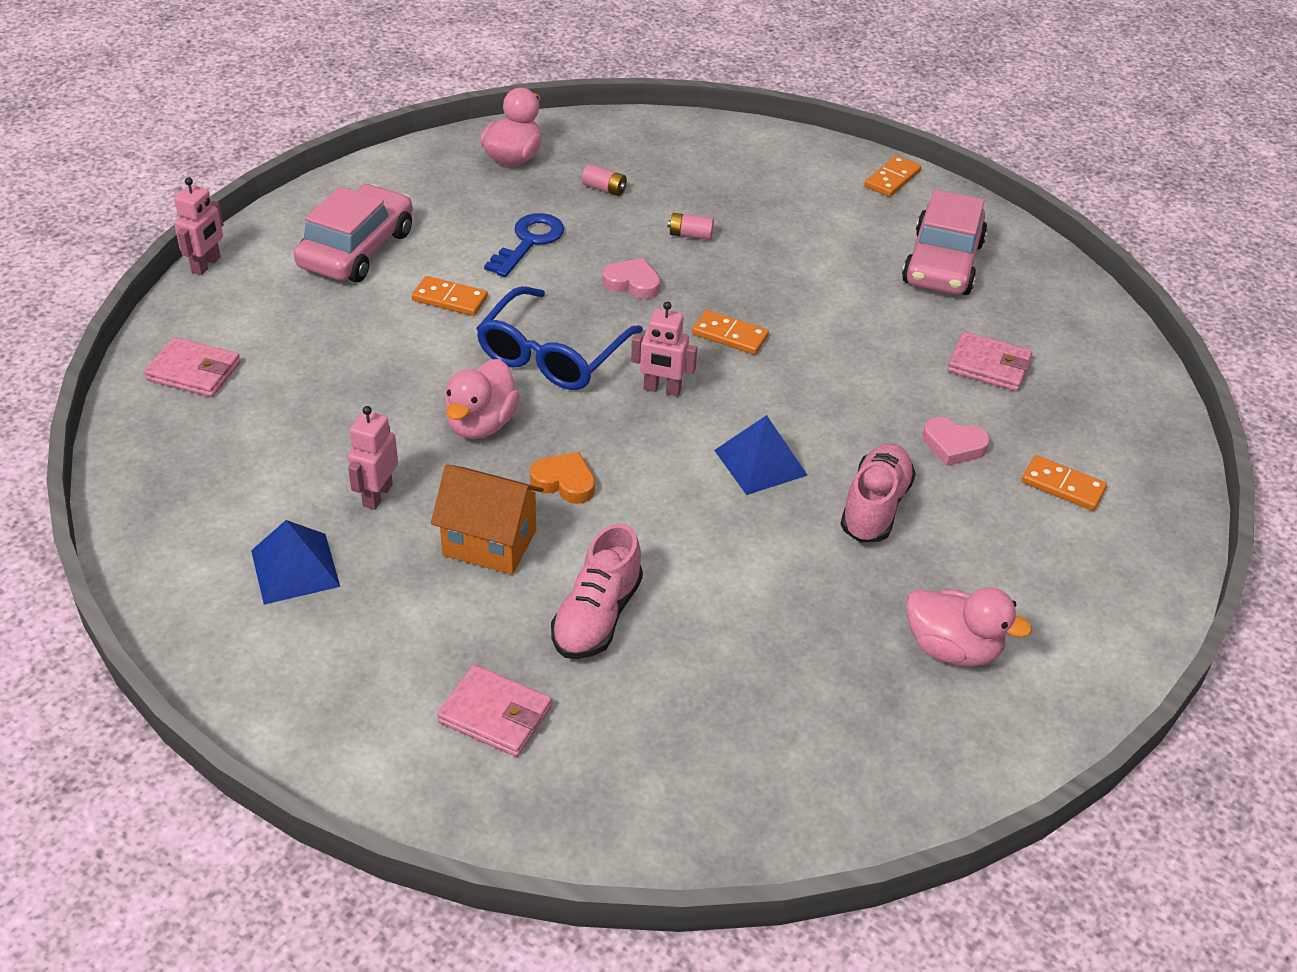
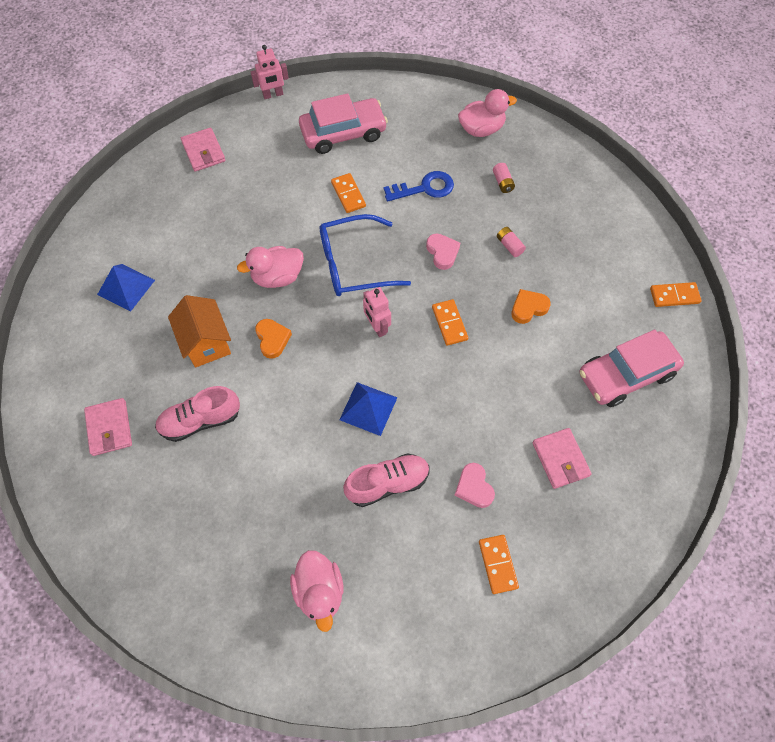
camera: 50 degrees right, 20 degrees up
pink robot [348,406,398,510] -> none
none -> orange heart [511,289,551,324]

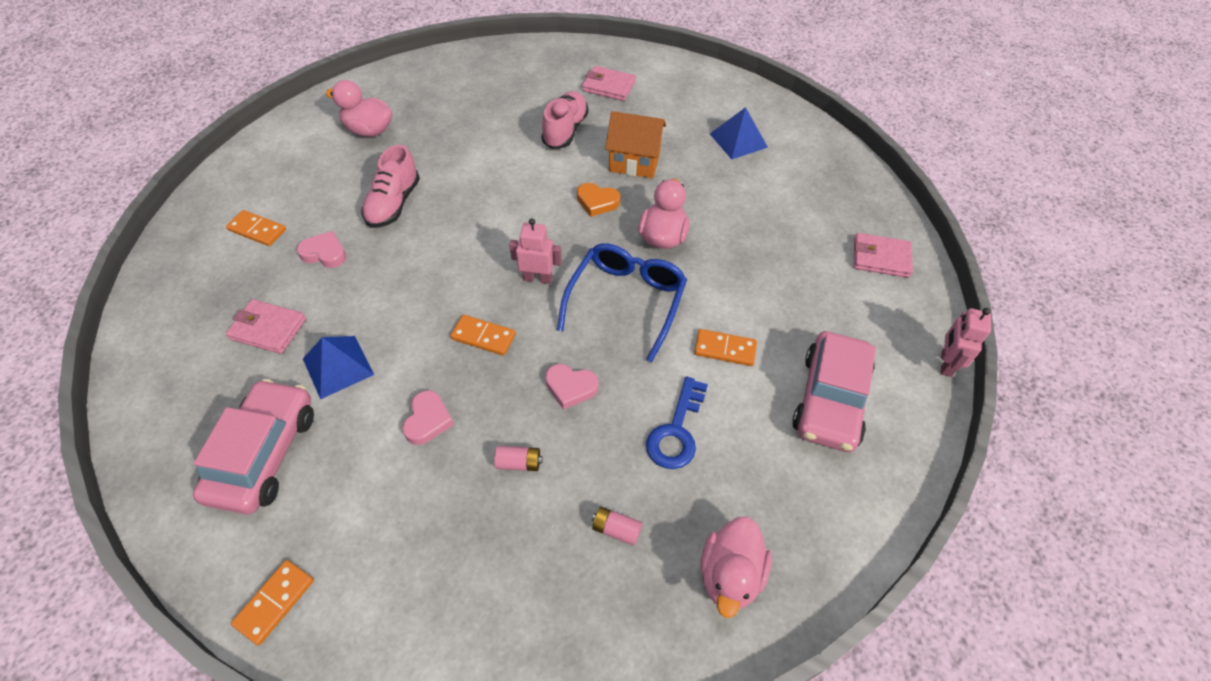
camera: 125 degrees right, 10 degrees down
blue pyramid [339,382,398,436] -> blue pyramid moved to [303,336,374,399]
orange heart [511,289,551,324] -> pink heart [402,390,454,445]

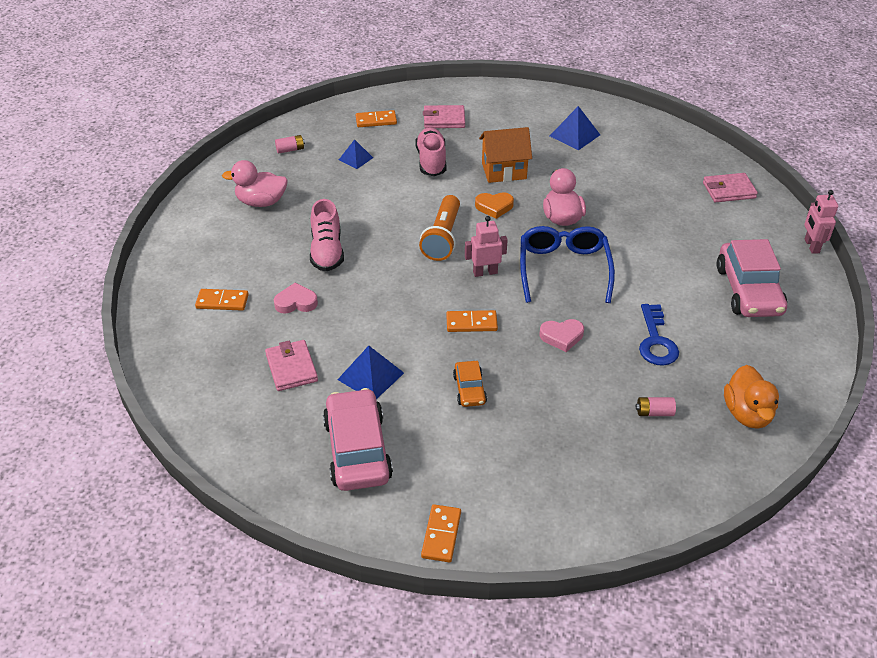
camera: 20 degrees left, 10 degrees down
pink wallet [226,299,306,354] -> pink wallet turned 75 degrees clockwise [265,340,318,391]
pink heart [402,390,454,445] -> orange car [453,361,487,407]
pink battery [494,446,543,471] -> pink battery moved to [275,135,305,154]
orange domino [694,329,757,366] -> orange domino moved to [356,110,397,127]
pink duck [701,517,772,618] -> orange duck [724,365,779,429]
none -> blue pyramid [339,139,373,169]
none -> orange flashlight [419,195,460,261]

